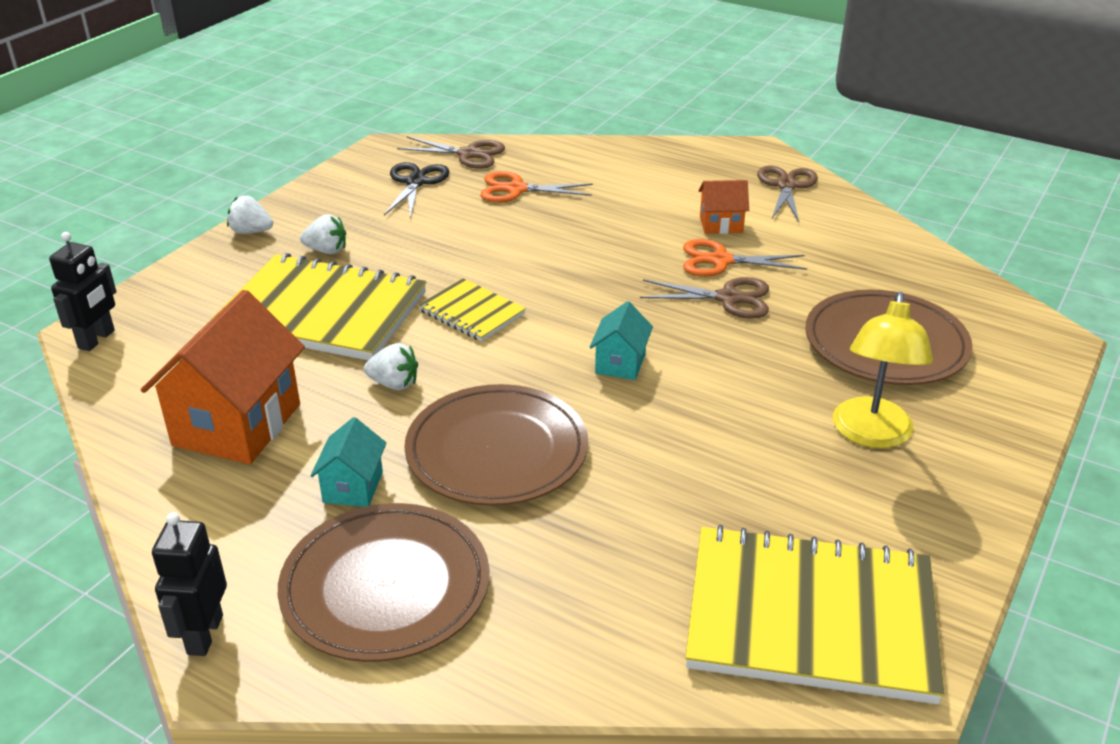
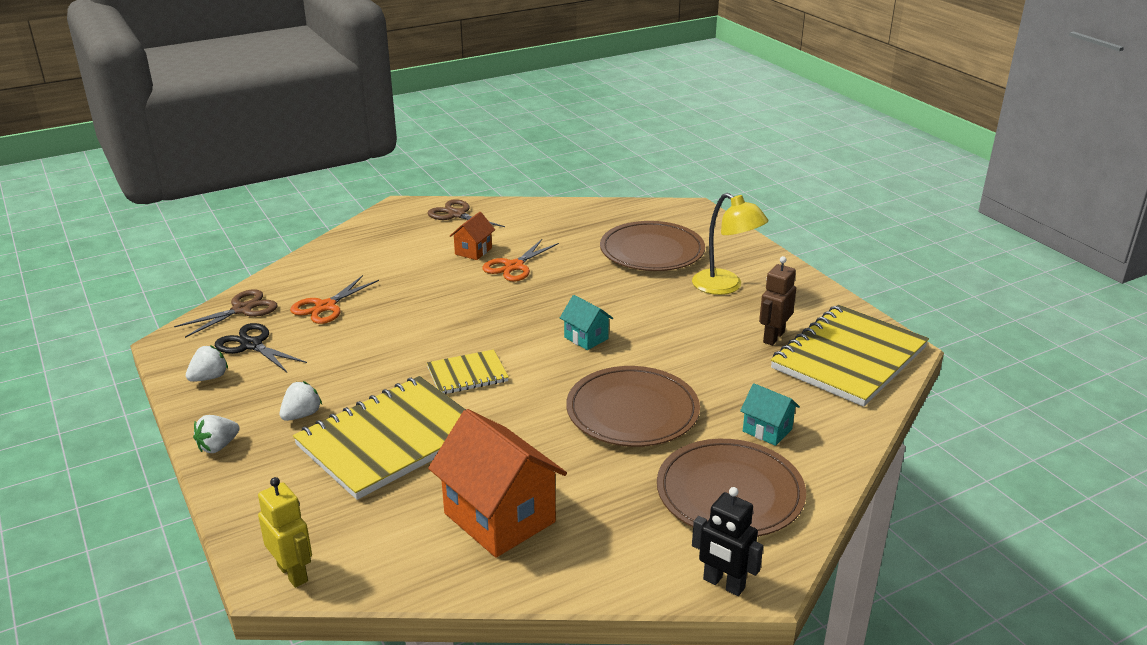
camera: 60 degrees left, 5 degrees down
black robot [49,232,116,351] -> yellow robot [258,477,312,588]
turquoise house [310,417,386,507] -> turquoise house moved to [740,383,800,446]
white strawberry [364,343,418,390] -> white strawberry moved to [186,345,228,382]
brown scissors [640,277,769,319] -> none
none -> brown robot [759,256,796,345]

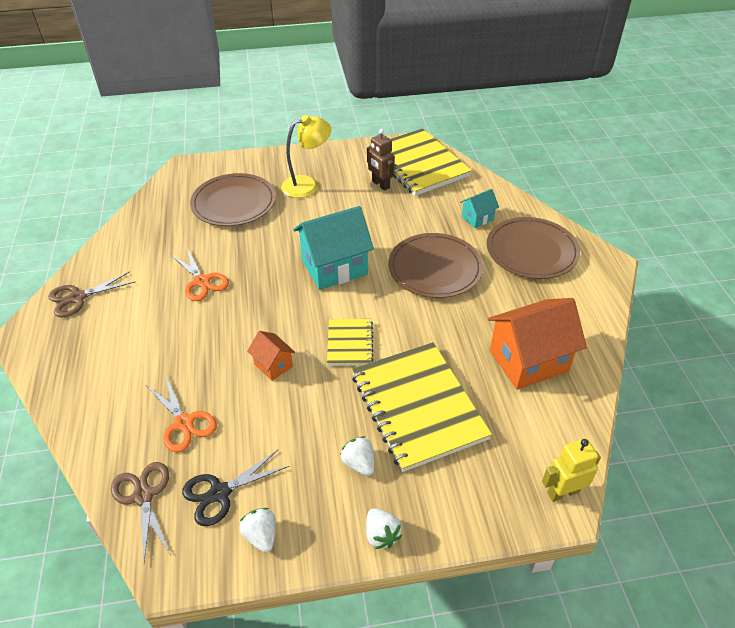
camera: 70 degrees left, 15 degrees up
orange house [450,212,495,260] -> orange house moved to [247,331,295,381]
turquoise house [560,295,613,350] -> turquoise house [293,206,374,290], size x2.02
black robot [692,487,763,596] -> none

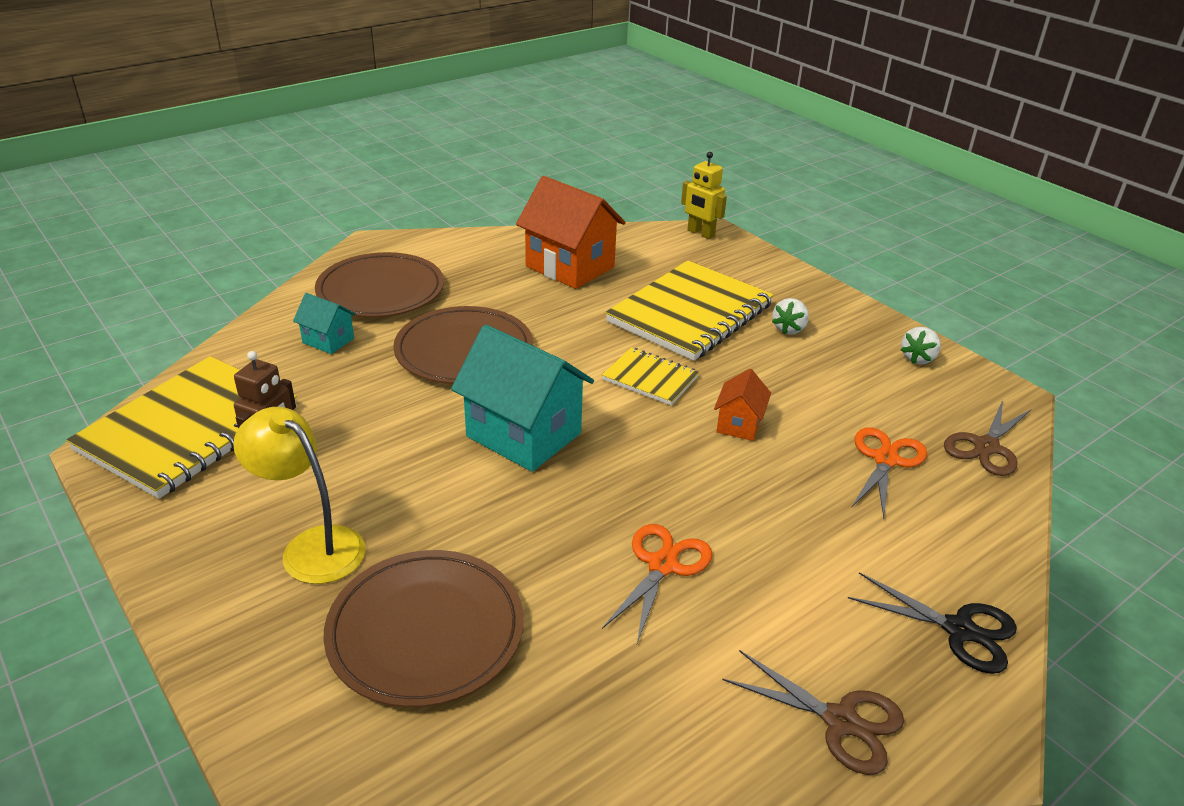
camera: 120 degrees left, 10 degrees down
black scissors [182,450,289,526] -> black scissors moved to [848,572,1017,674]
yellow notebook [327,319,374,366] -> yellow notebook turned 60 degrees clockwise [602,348,699,405]
white strawberry [366,508,402,549] -> none

